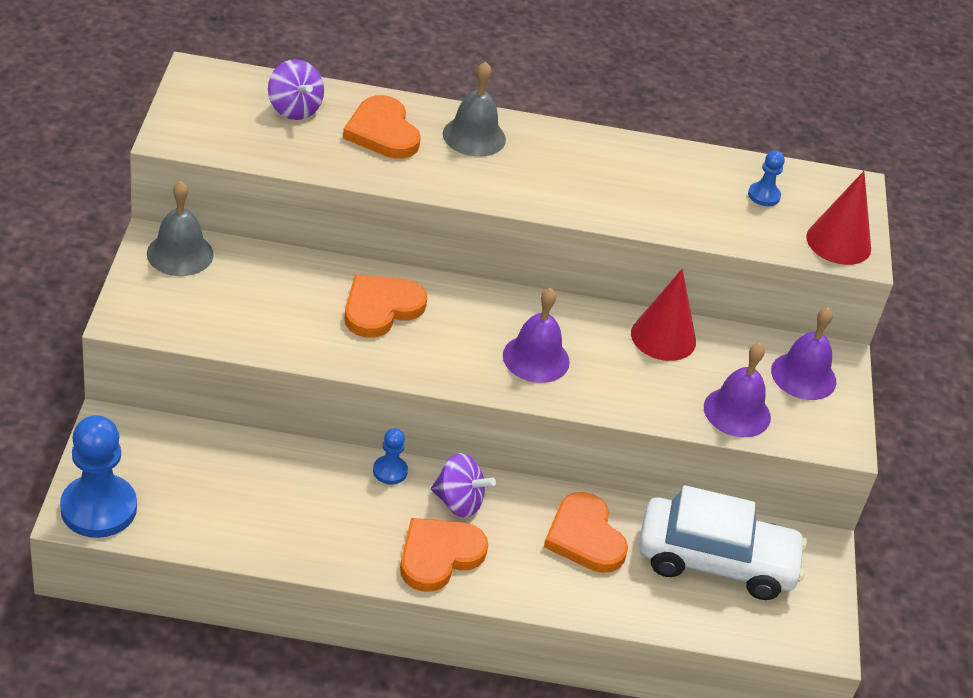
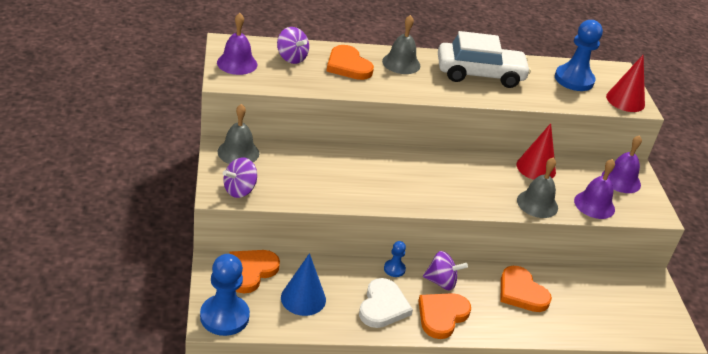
camera: 10 degrees left, 5 degrees down
orange heart [344,275,427,338] -> orange heart moved to [229,250,280,293]
purple bell [503,288,570,383] -> purple bell moved to [217,13,257,75]
white car [639,485,807,600] -> white car moved to [438,31,531,88]
blue pawn [748,150,785,206] -> blue pawn [555,20,603,91], size x2.06
none -> purple spinning top [223,157,257,198]
none -> blue cone [281,253,326,316]
none -> white heart [359,278,413,328]
none -> grey bell [517,158,558,218]

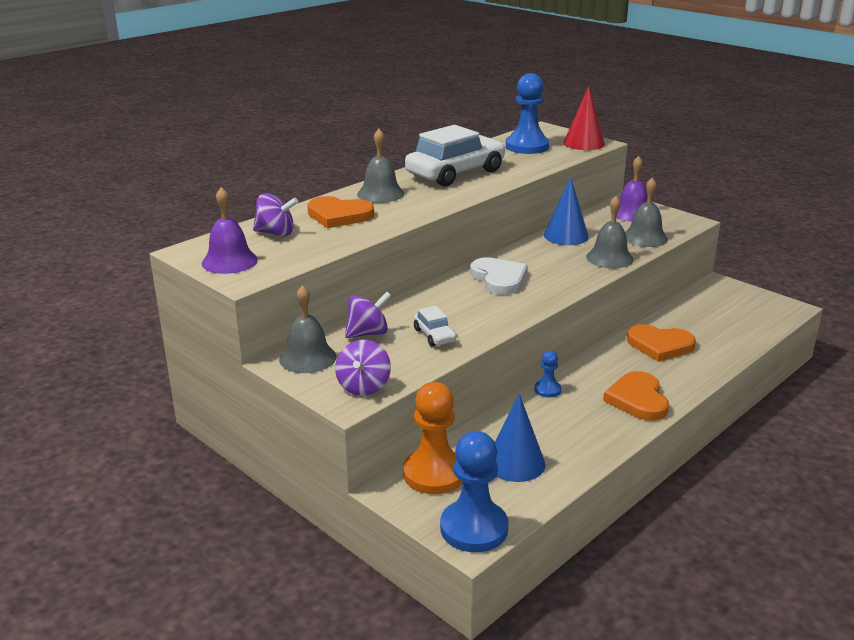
camera: 35 degrees left, 10 degrees down
orange heart [229,250,280,293] -> orange pawn [403,382,463,494]
white heart [359,278,413,328] -> white heart moved to [470,257,528,295]
purple spinning top [423,251,468,290] -> purple spinning top moved to [345,292,391,338]
red cone [517,123,556,180] -> blue cone [544,177,589,245]
purple bell [574,159,615,219] -> grey bell [625,178,668,247]
none -> white car [414,306,456,347]

